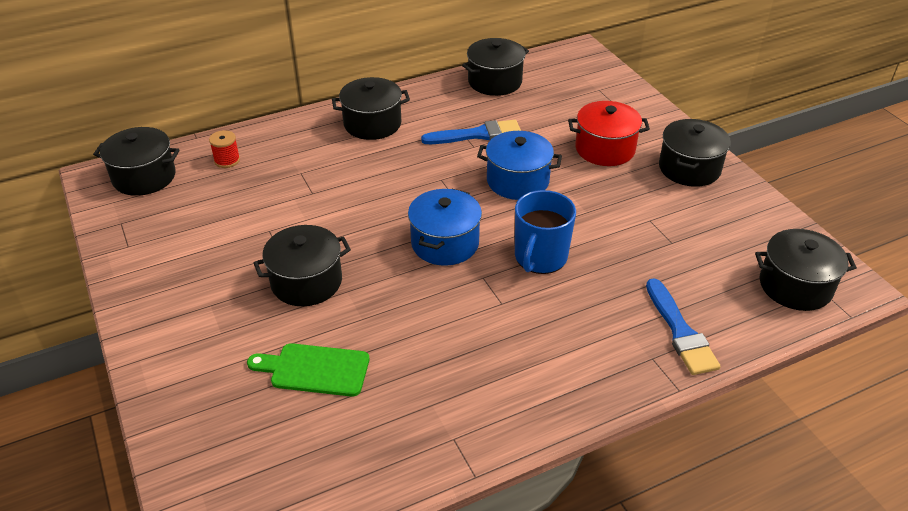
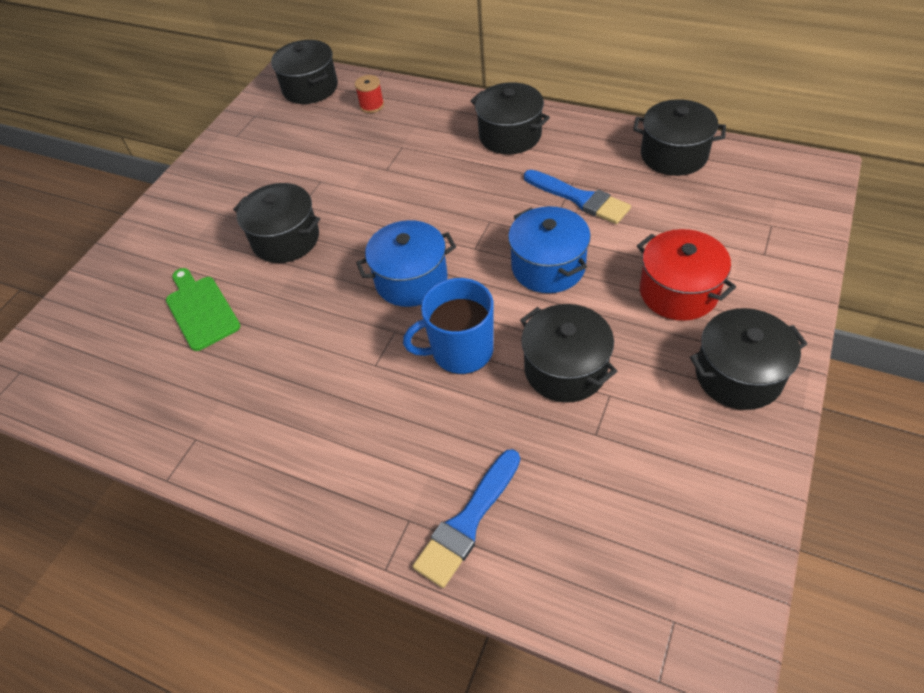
camera: 55 degrees right, 10 degrees up
black pot [755,229,857,311] -> black pot moved to [520,304,617,403]

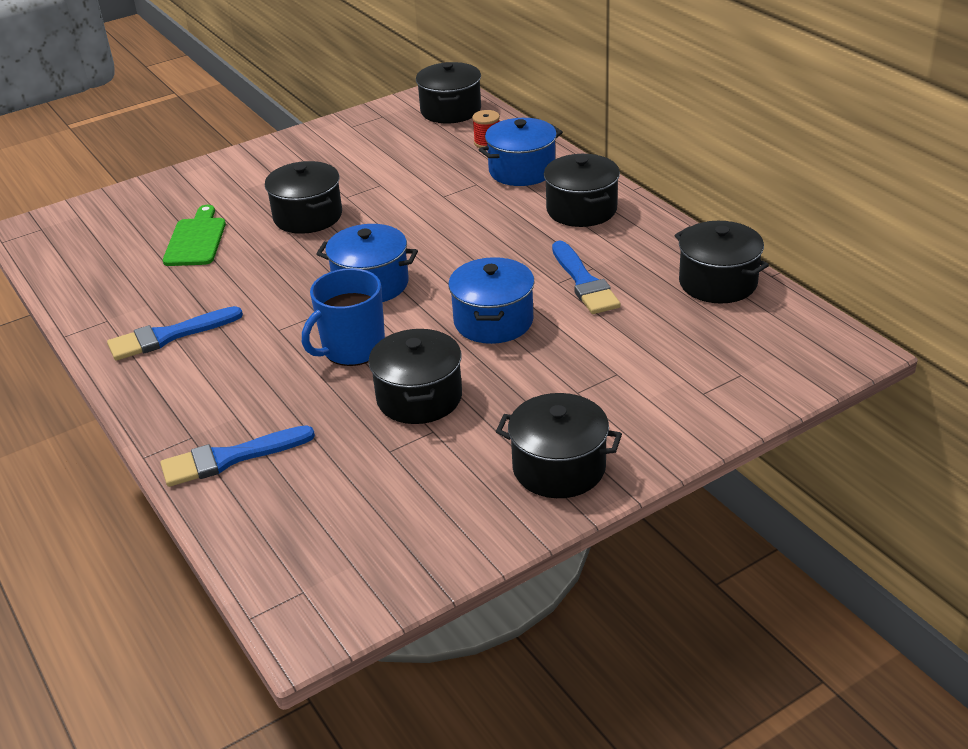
camera: 30 degrees right, 15 degrees down
blue mug [403,278,494,374] -> blue mug turned 60 degrees counterclockwise [302,268,385,366]
red pot [637,229,736,321] -> none
none -> blue brush [107,306,243,361]
none -> blue pot [478,118,563,186]

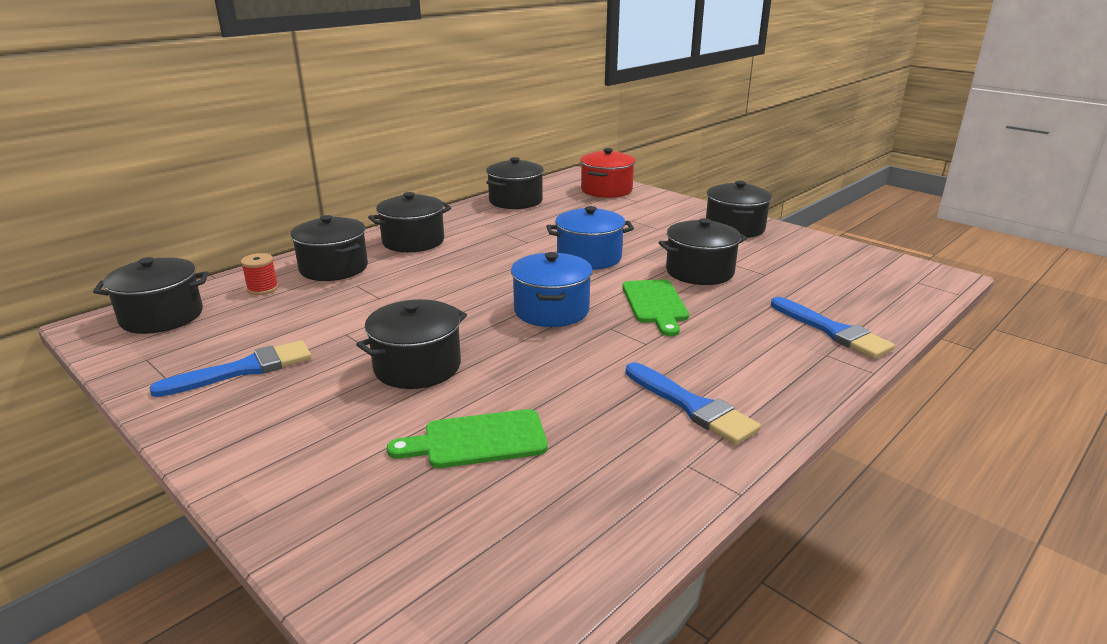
camera: 105 degrees left, 10 degrees down
blue mug [302,268,385,366] -> green cutting board [622,279,689,336]
blue pot [478,118,563,186] -> black pot [290,215,368,281]
blue brush [552,241,621,314] -> blue brush moved to [149,340,312,397]
none -> red pot [580,148,636,198]

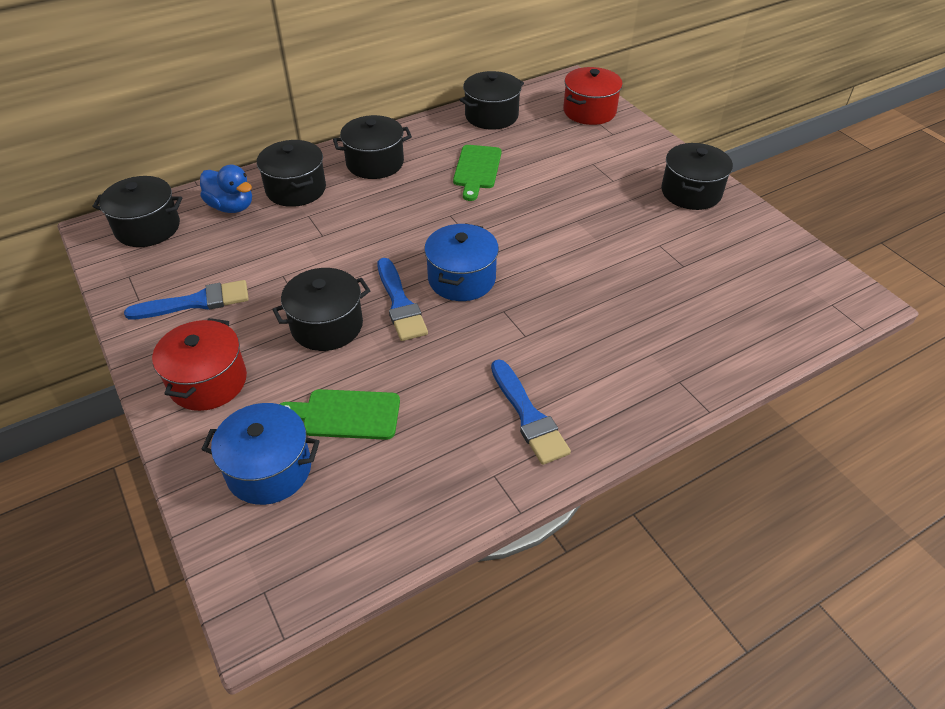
camera: 15 degrees right, 20 degrees up
red spool [241,253,278,295] -> blue duck [200,165,252,213]
blue pot [546,206,634,270] -> blue pot moved to [201,403,320,505]
green cutting board [622,279,689,336] -> green cutting board moved to [453,145,501,201]
black pot [658,218,747,285] -> none
blue brush [771,297,895,359] -> blue brush moved to [378,258,428,341]
none -> red pot [152,318,247,411]

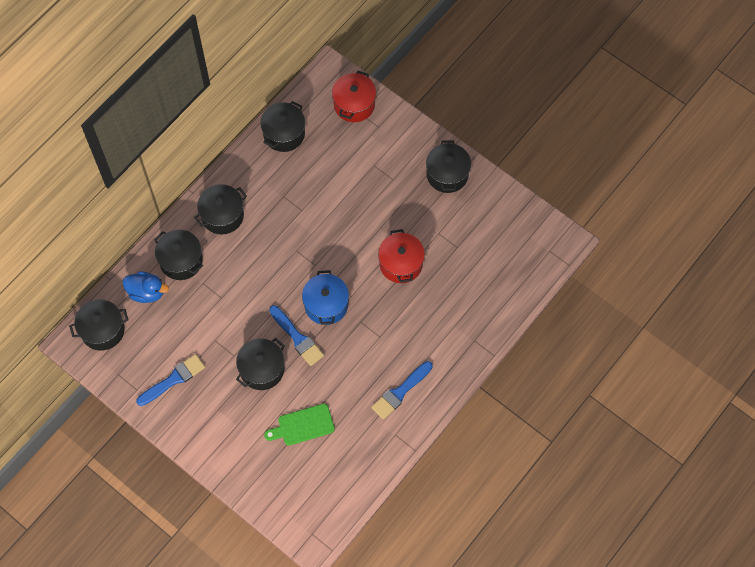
camera: 20 degrees left, 20 degrees up
red pot [152,318,247,411] -> red pot moved to [378,229,425,283]
blue pot [201,403,320,505] -> none
green cutting board [453,145,501,201] -> none
blue brush [491,359,571,465] -> blue brush turned 90 degrees clockwise [371,361,433,419]

